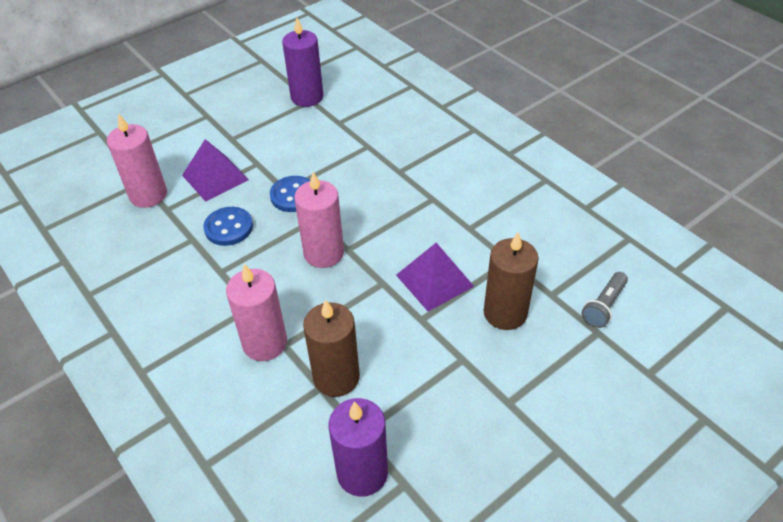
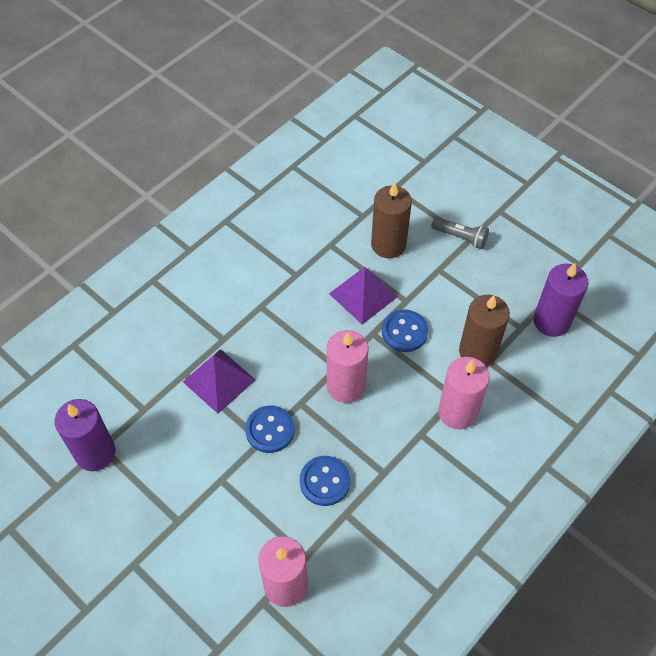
camera: 100 degrees left, 10 degrees up
purple pyramid [182,139,249,202] -> purple pyramid moved to [183,349,256,414]
grey flashlight [582,272,628,328] -> grey flashlight moved to [431,217,489,249]
none -> blue button [382,310,428,352]

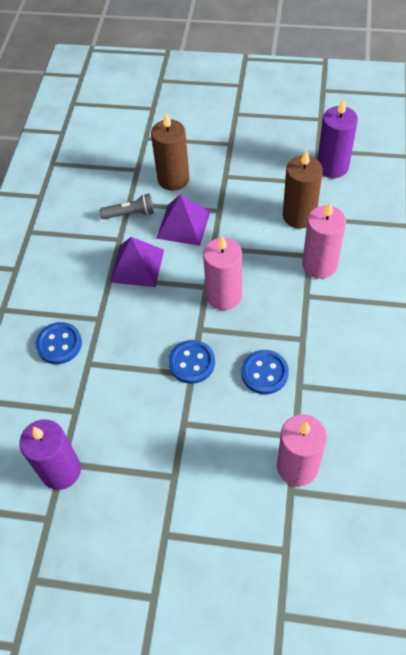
camera: 30 degrees left, 0 degrees up
purple pyramid [183,349,256,414] -> purple pyramid moved to [110,237,164,287]
blue button [382,310,428,352] -> blue button moved to [35,322,82,364]
grey flashlight [431,217,489,249] -> grey flashlight moved to [100,194,154,219]

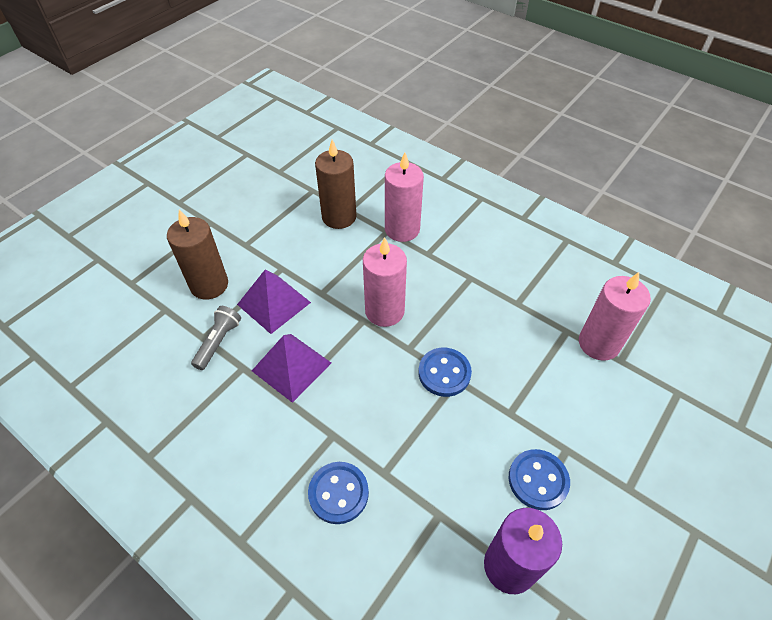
camera: 65 degrees left, 5 degrees down
blue button [241,350,289,395] -> blue button moved to [509,449,570,510]
purple candle [317,98,358,178] -> none

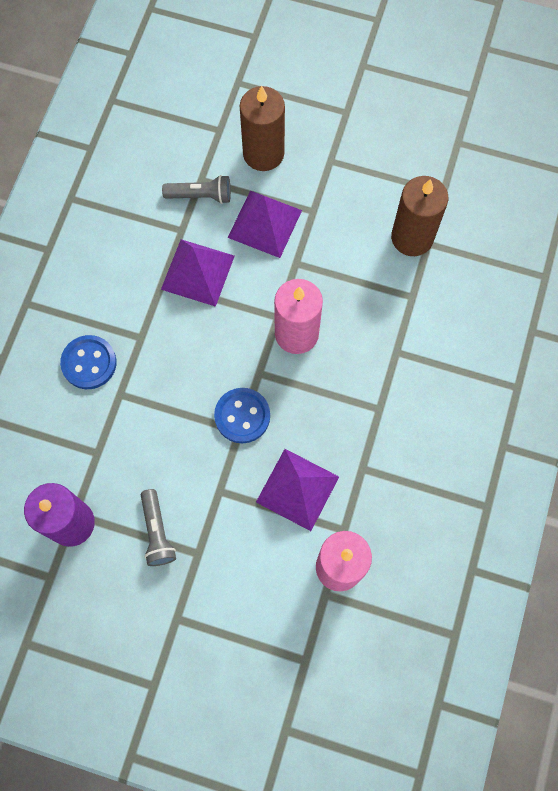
camera: 70 degrees right, 20 degrees up
pink candle [385,152,424,242] -> none
blue button [509,449,570,510] -> grey flashlight [141,489,176,566]
none -> purple pyramid [256,449,339,531]

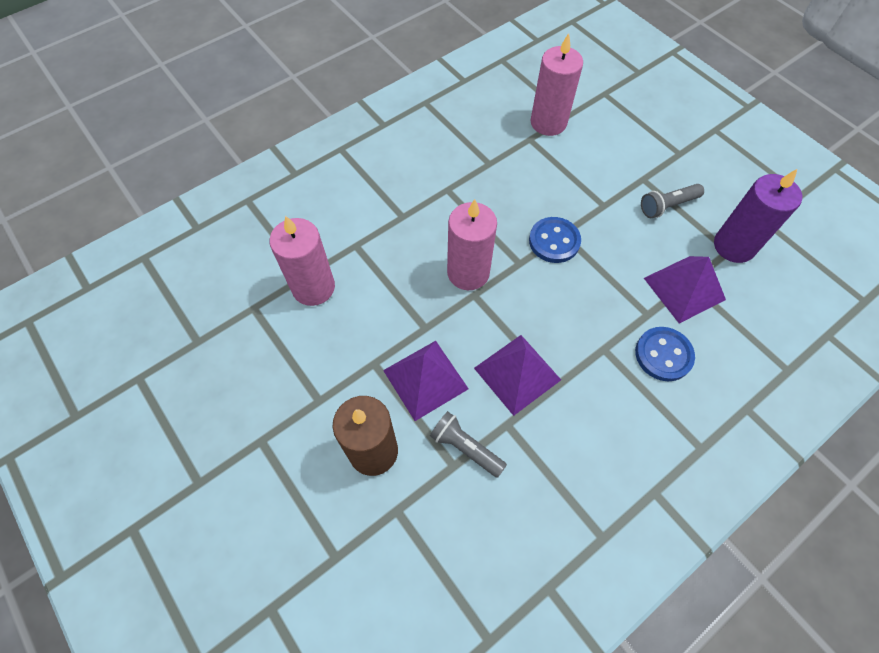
camera: 145 degrees left, 10 degrees down
grey flashlight [141,489,176,566] -> grey flashlight turned 135 degrees counterclockwise [641,184,704,218]
purple pyramid [256,449,339,531] -> purple pyramid moved to [644,256,726,323]
brown candle [391,176,448,256] -> pink candle [270,216,335,306]

